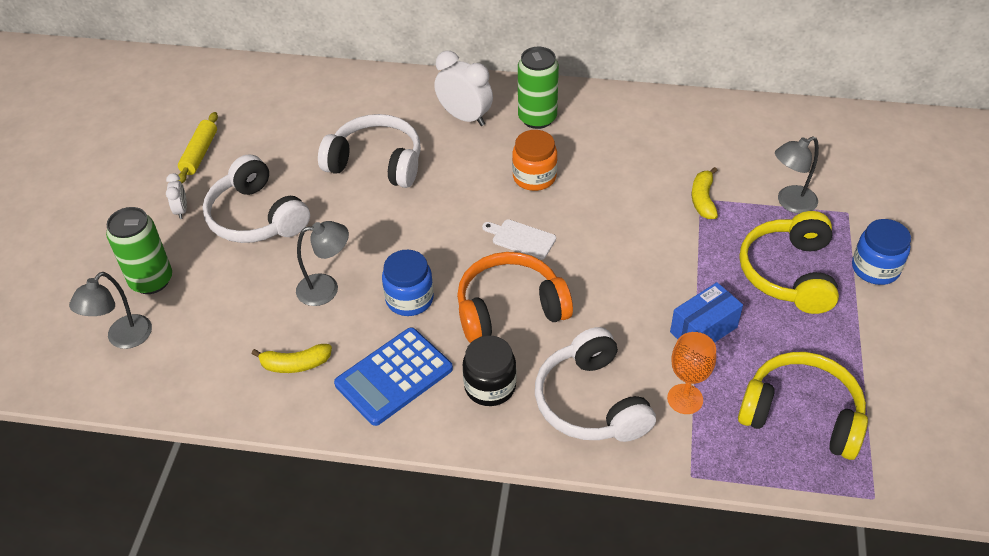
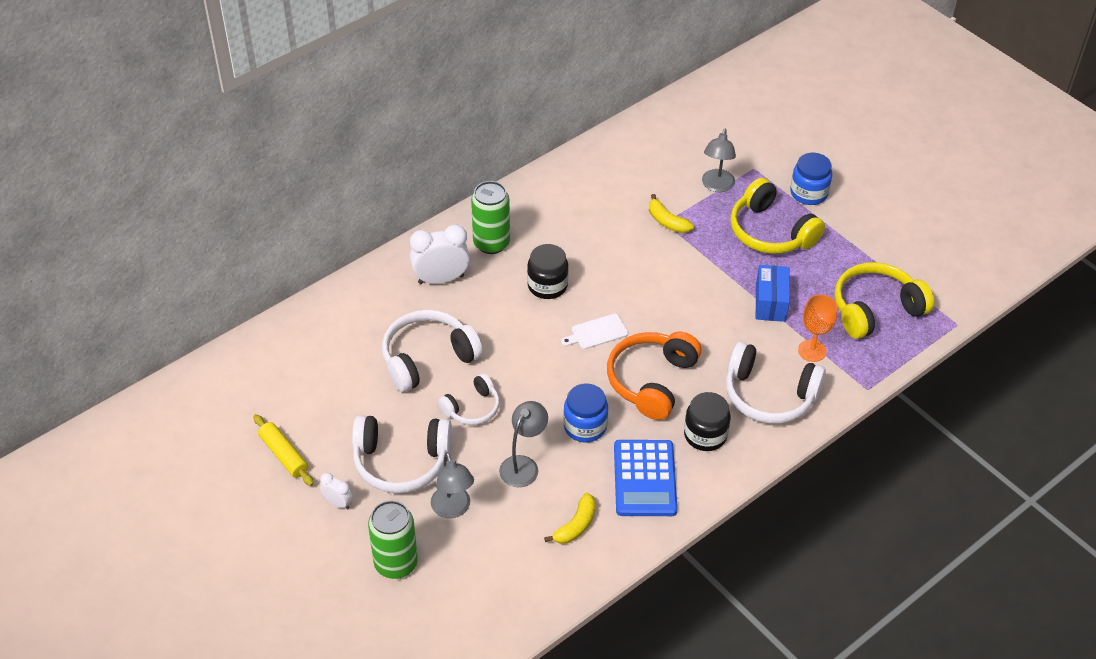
camera: 50 degrees left, 0 degrees up
grey lamp [69,272,152,349] -> grey lamp moved to [431,452,474,518]
orange jar [512,130,557,191] -> black jar [527,244,569,299]
none -> white headphones [438,373,500,425]

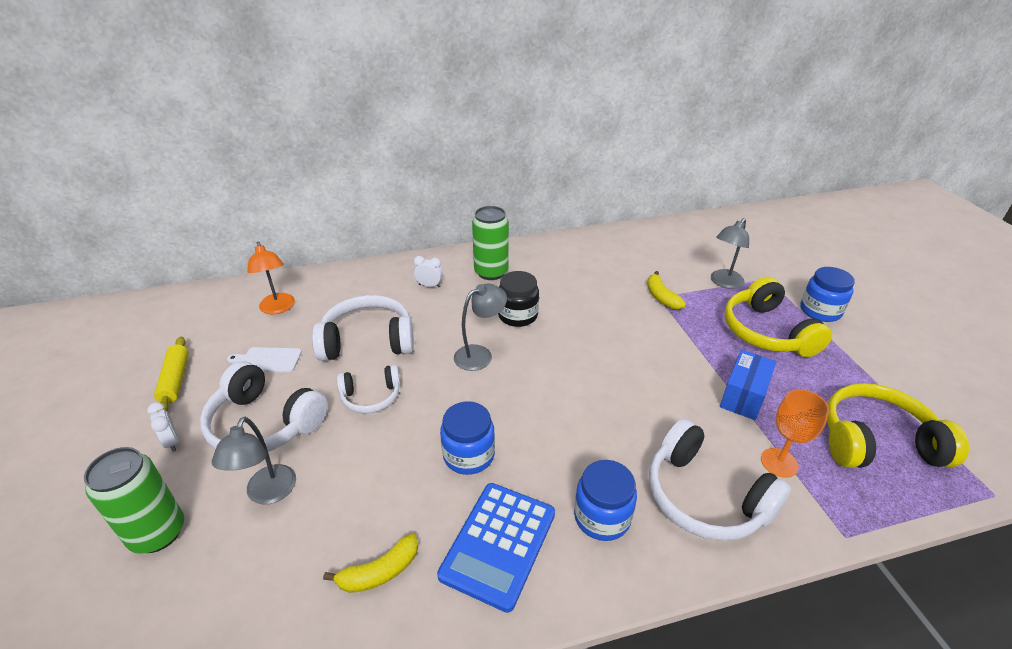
camera: 25 degrees right, 10 degrees down
white clock [410,224,470,284] -> white clock [414,256,443,287], size x0.51
grey lamp [499,401,548,487] -> grey lamp moved to [454,284,507,371]
white cutting board [561,314,628,349] -> white cutting board moved to [227,347,302,373]
orange headphones [607,331,702,420] -> none
black jar [684,392,731,451] -> blue jar [574,460,637,541]
none -> orange lamp [247,242,295,314]

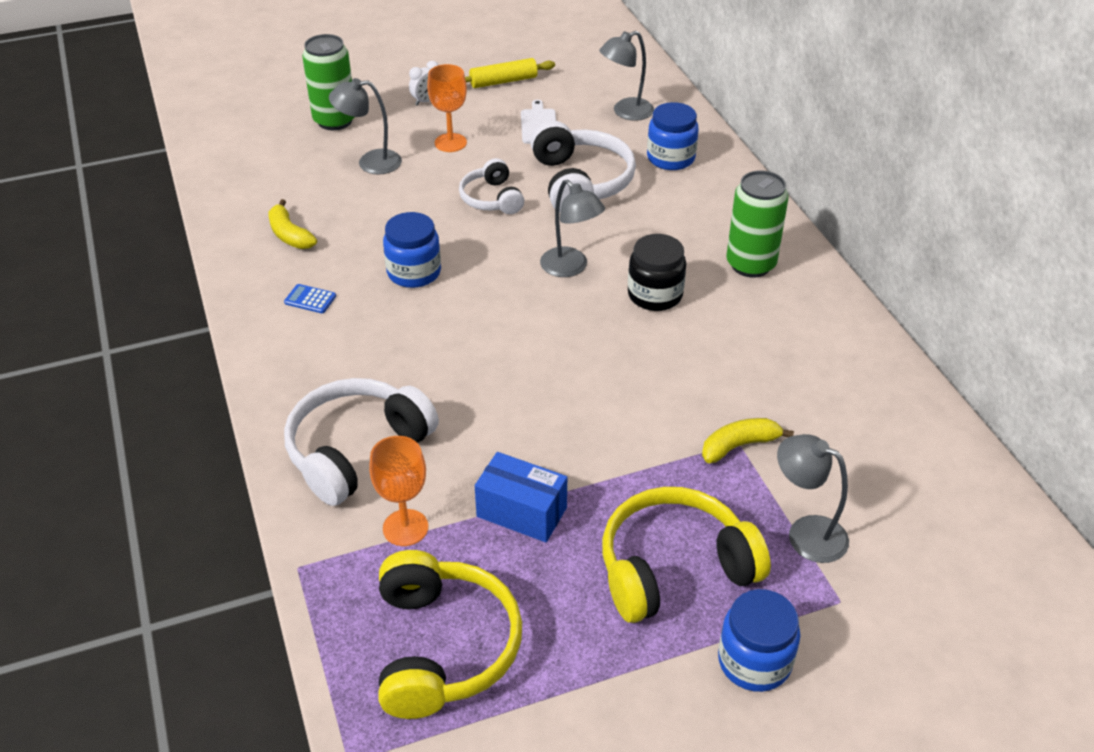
camera: 85 degrees right, 5 degrees up
white headphones [200,361,328,452] -> orange goblet [427,64,467,152]
orange lamp [247,242,295,314] -> grey lamp [599,31,654,121]
white clock [414,256,443,287] -> none
blue calculator [437,483,555,613] -> blue calculator [284,284,336,313], size x0.40
blue jar [574,460,637,541] -> blue jar moved to [647,102,699,170]

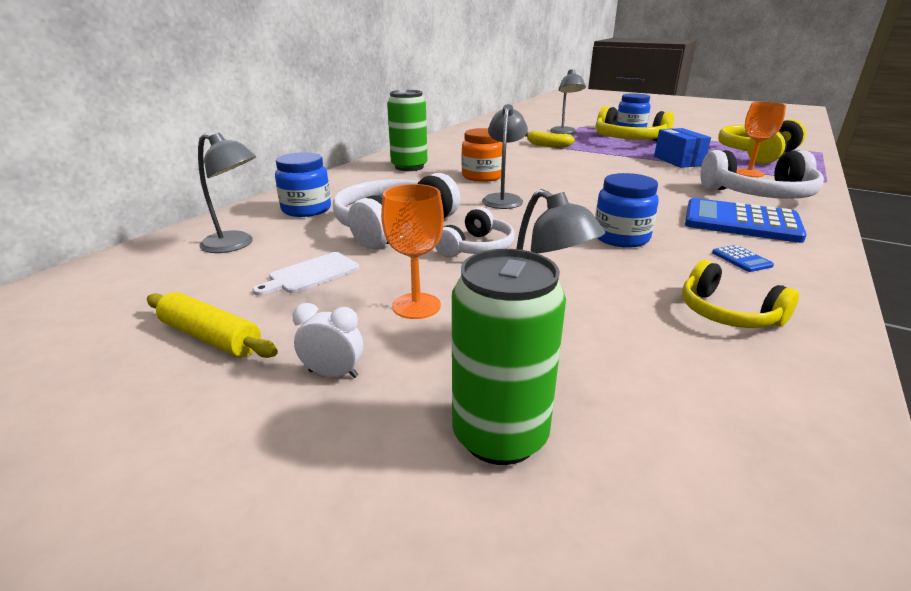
camera: 130 degrees left, 15 degrees down
yellow banana [268,199,317,249] -> yellow headphones [682,260,799,328]
black jar [628,234,686,311] -> orange jar [461,128,503,182]
none -> blue calculator [685,198,807,243]

